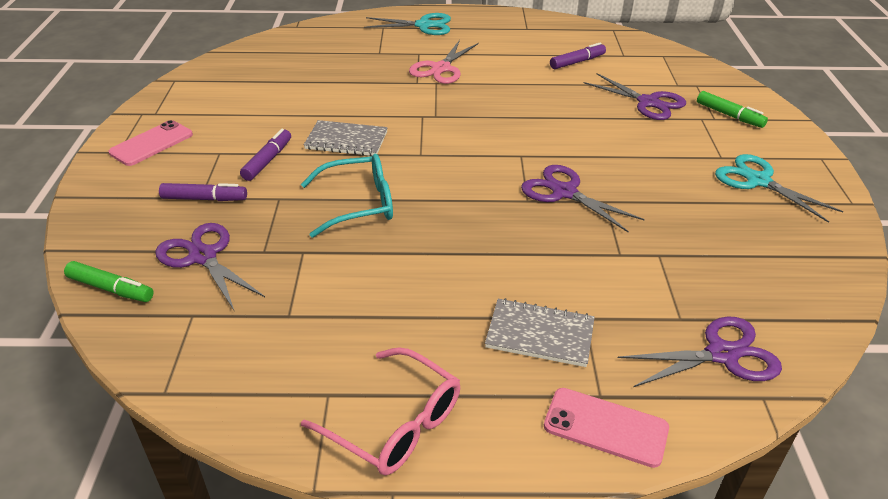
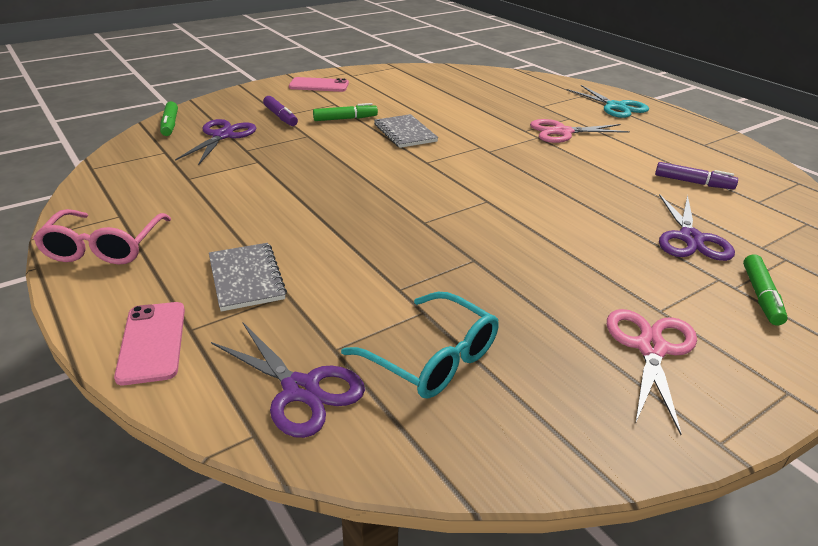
camera: 55 degrees right, 5 degrees down
purple marker [240,129,291,181] -> green marker [313,103,378,121]
turquoise glasses [301,154,393,238] -> turquoise glasses moved to [341,292,498,399]
purple scissors [521,165,645,233] -> none
turquoise scissors [715,154,844,223] -> pink scissors [607,309,697,435]

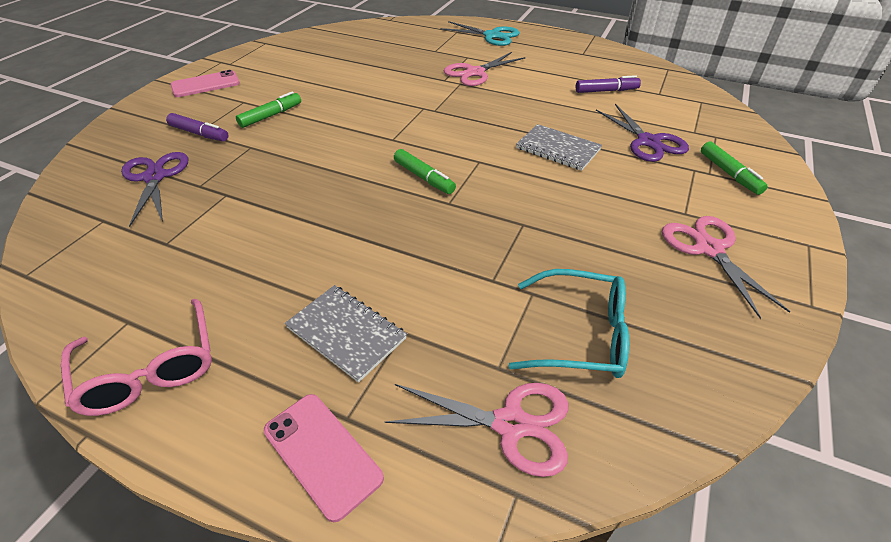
camera: 30 degrees left, 10 degrees up
green marker [160,101,178,136] -> green marker moved to [394,149,456,194]
purple scissors [211,323,365,438] -> pink scissors [385,383,569,477]
grey notebook [374,114,438,148] -> grey notebook moved to [516,124,602,171]

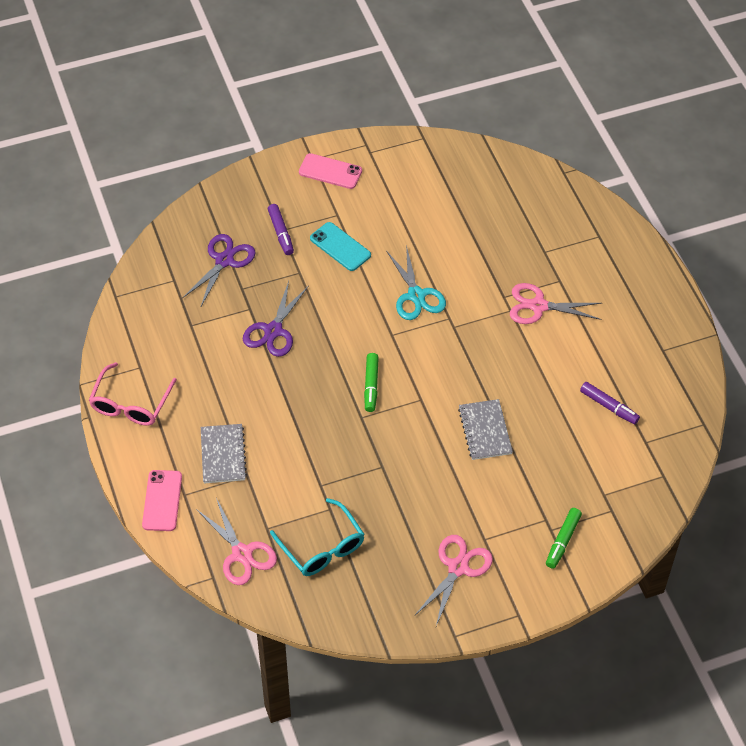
camera: 45 degrees right, 10 degrees up
green marker [236,91,301,128] -> turquoise phone [310,222,371,271]
turquoise scissors [440,21,520,46] -> turquoise scissors moved to [387,245,446,320]
purple scissors [596,104,689,162] -> purple scissors moved to [243,281,308,357]

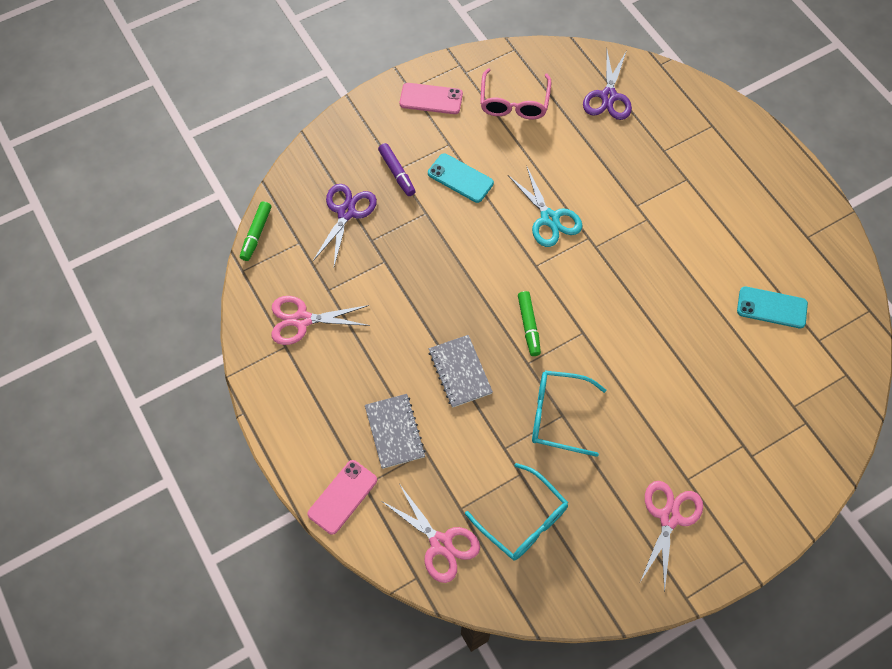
camera: 10 degrees left, 10 degrees up
pink glasses [89,362,177,426] -> pink glasses moved to [480,68,552,120]
pink phone [142,470,182,531] -> pink phone turned 45 degrees clockwise [307,460,377,535]
purple scissors [243,281,308,357] -> purple scissors moved to [583,50,632,120]
grey notebook [458,399,513,460] -> grey notebook moved to [429,335,493,408]
pink scissors [510,283,602,324] -> pink scissors moved to [271,296,370,345]
green marker [546,508,582,569] -> green marker moved to [240,201,271,261]
purple marker [580,382,640,424] -> turquoise phone [737,286,808,328]
none -> turquoise glasses [532,371,606,457]

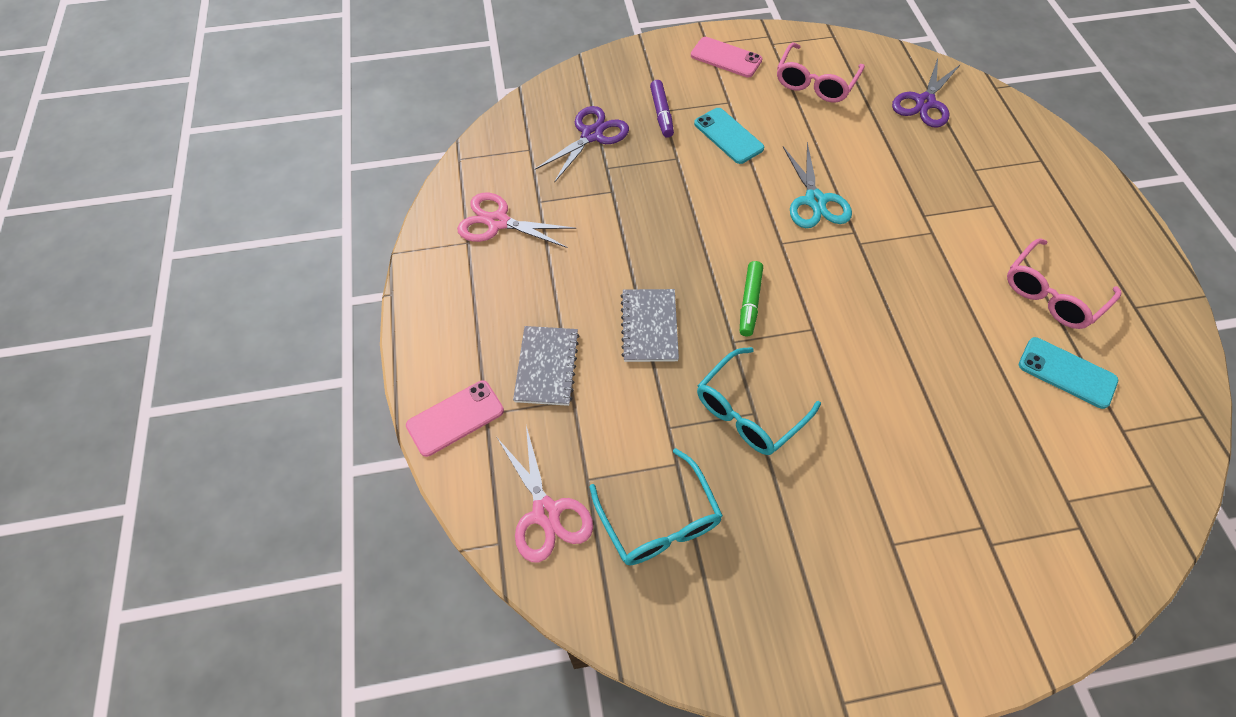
camera: 20 degrees right, 5 degrees down
green marker [240,201,271,261] -> none
turquoise glasses [532,371,606,457] -> turquoise glasses turned 75 degrees counterclockwise [697,347,821,455]
pink scissors [639,481,703,592] -> none
none -> pink glasses [1007,238,1122,329]

